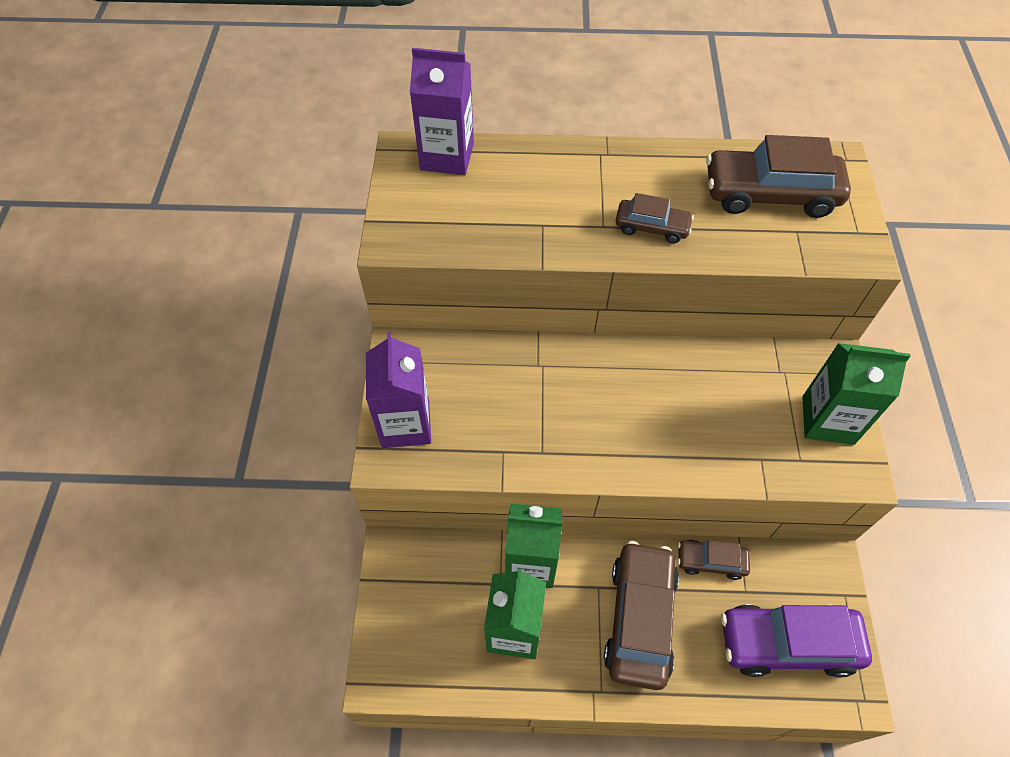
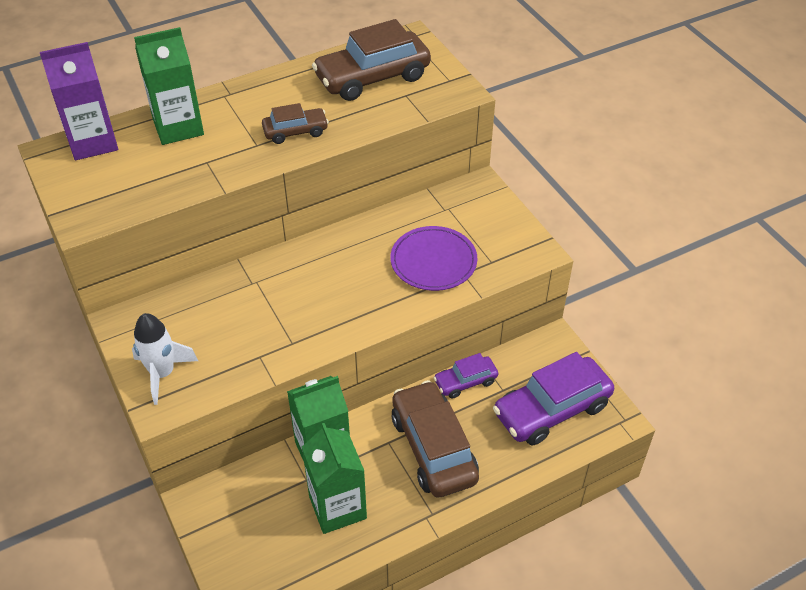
camera: 30 degrees left, 10 degrees down
purple carton [366,333,431,448] -> white rocket [132,313,198,405]
brown car [678,540,750,580] -> purple car [433,353,498,399]
green carton [802,343,911,445] -> green carton moved to [134,27,204,145]
none -> purple plate [390,226,477,291]

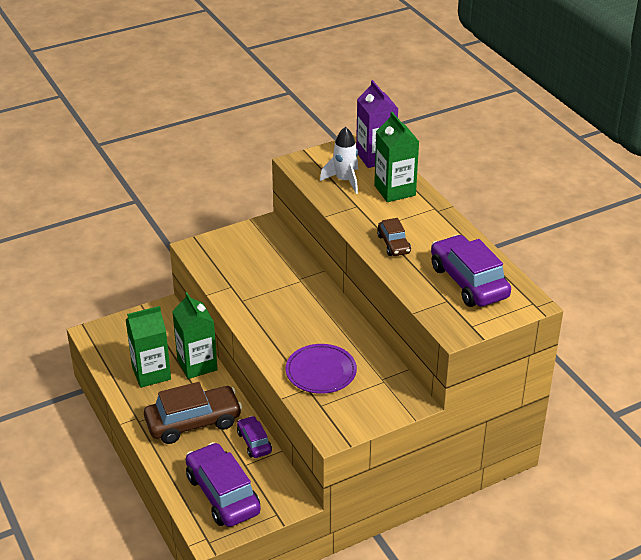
camera: 90 degrees right, 10 degrees down
white rocket [132,313,198,405] -> white rocket moved to [320,127,358,194]
brown car [312,19,431,101] -> purple car [431,235,511,307]

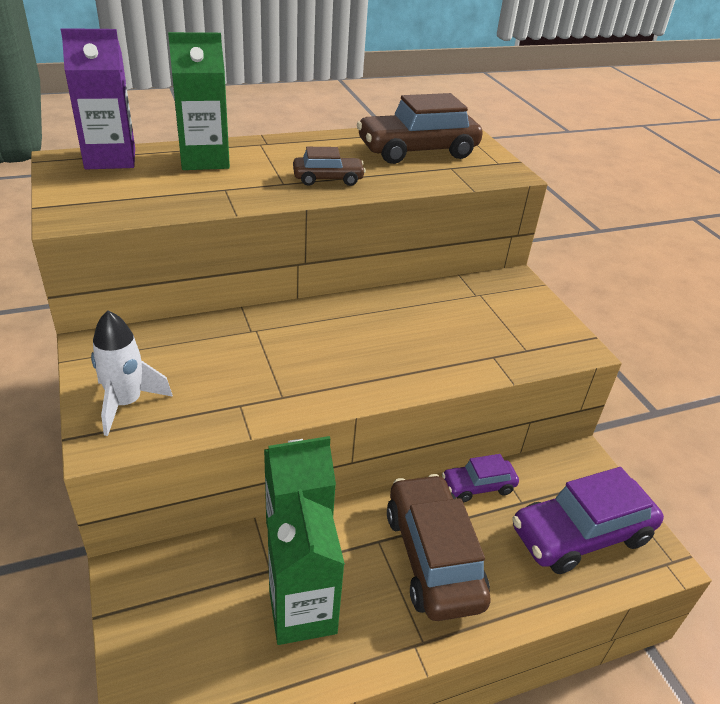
camera: 85 degrees left, 0 degrees up
purple plate [286,344,357,394] -> none
white rocket [320,127,358,194] -> white rocket moved to [91,310,173,436]
purple car [431,235,511,307] -> brown car [357,93,483,164]

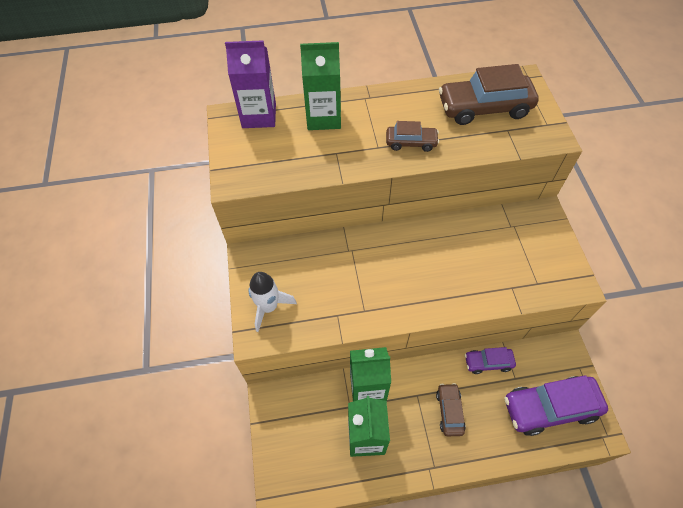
camera: 15 degrees right, 20 degrees up
brown car [387,474,491,621] -> brown car [436,383,466,436], size x0.53

